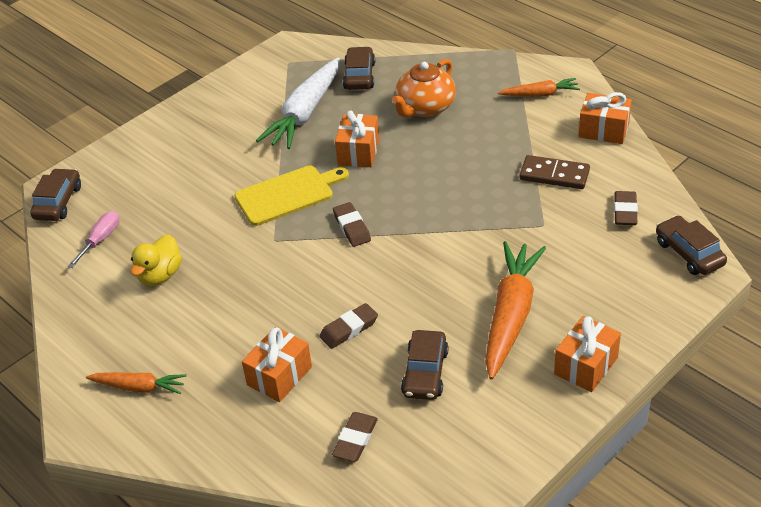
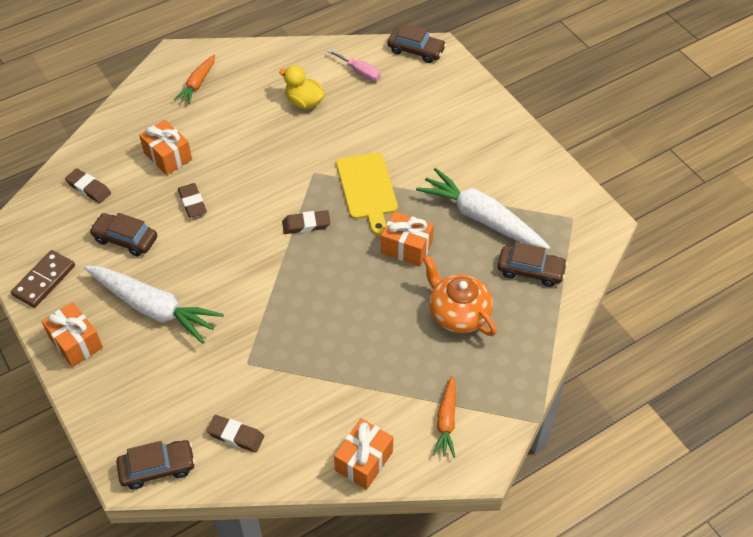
camera: 100 degrees right, 10 degrees up
orange carrot [485,241,546,379] -> white carrot [84,266,224,344]
brown domino [520,155,590,189] -> brown domino moved to [11,250,75,308]

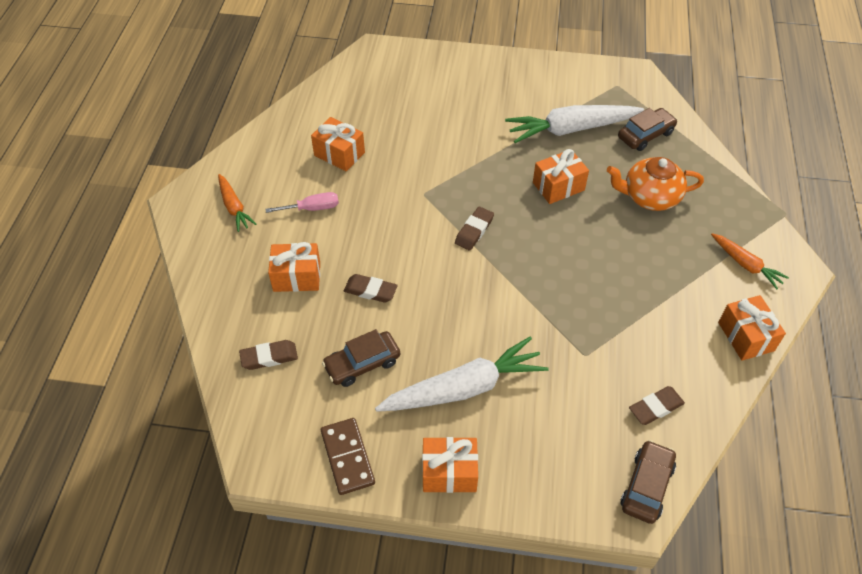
camera: 50 degrees left, 0 degrees up
yellow duck [279,65,324,109] -> orange gift [311,117,365,171]
pink screwdriver [327,49,381,81] -> pink screwdriver moved to [265,192,339,213]
yellow cutting board [336,153,398,235] -> none
brown car [387,23,447,63] -> none

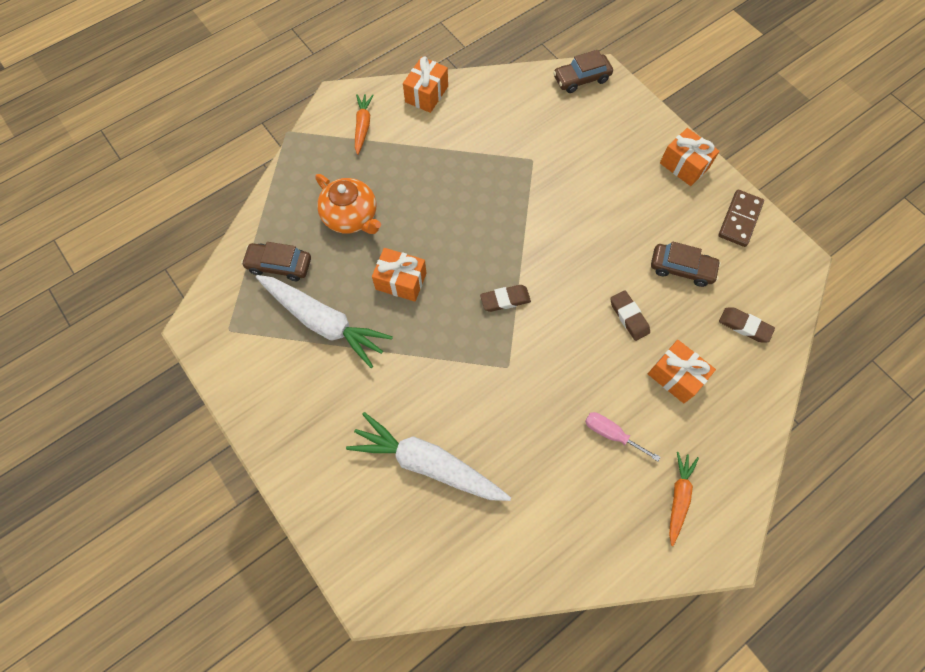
camera: 135 degrees left, 15 degrees up
orange gift [311,117,365,171] -> none
white carrot [375,337,549,412] -> white carrot moved to [346,412,511,501]
brown eraser [629,386,685,425] -> none

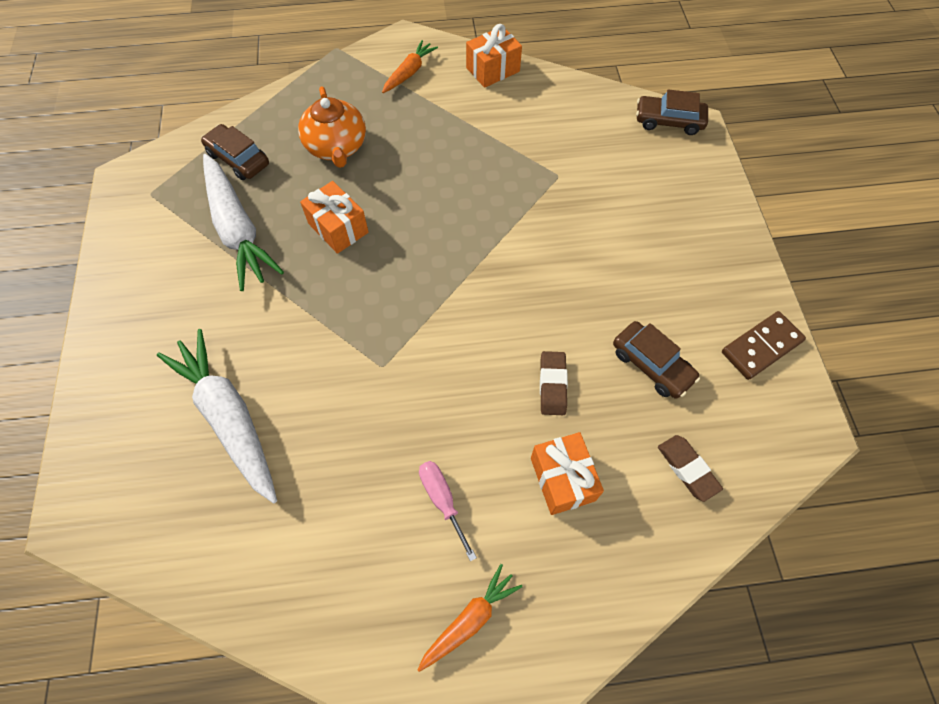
camera: 30 degrees right, 5 degrees down
brown eraser [480,285,531,312] -> none
orange gift [660,128,720,186] -> none

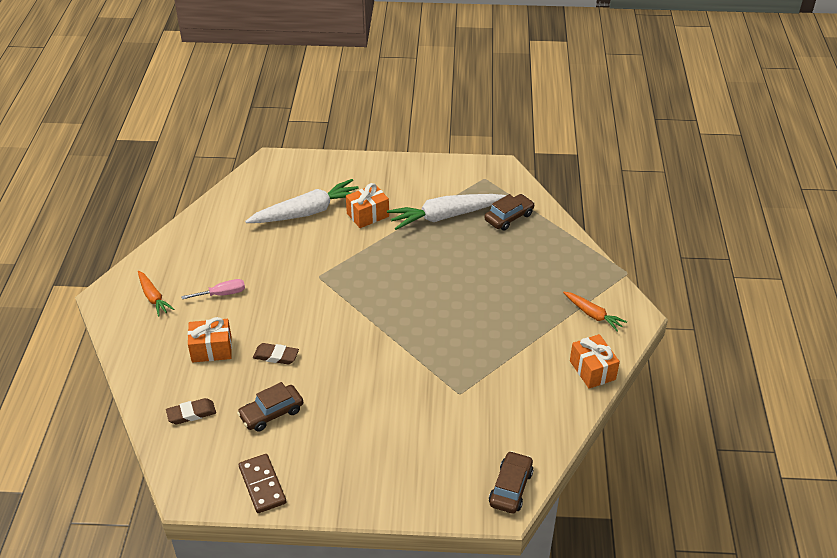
camera: 100 degrees right, 20 degrees down
orange teapot [298,86,366,168] -> none
orange gift [300,181,369,254] -> orange gift moved to [346,183,389,228]

